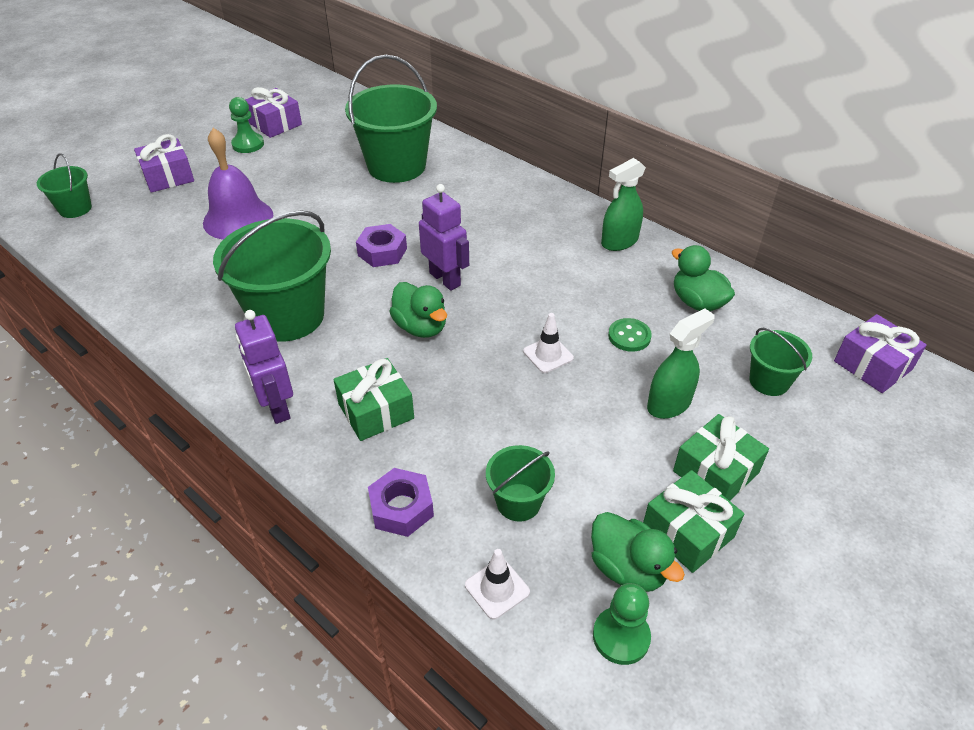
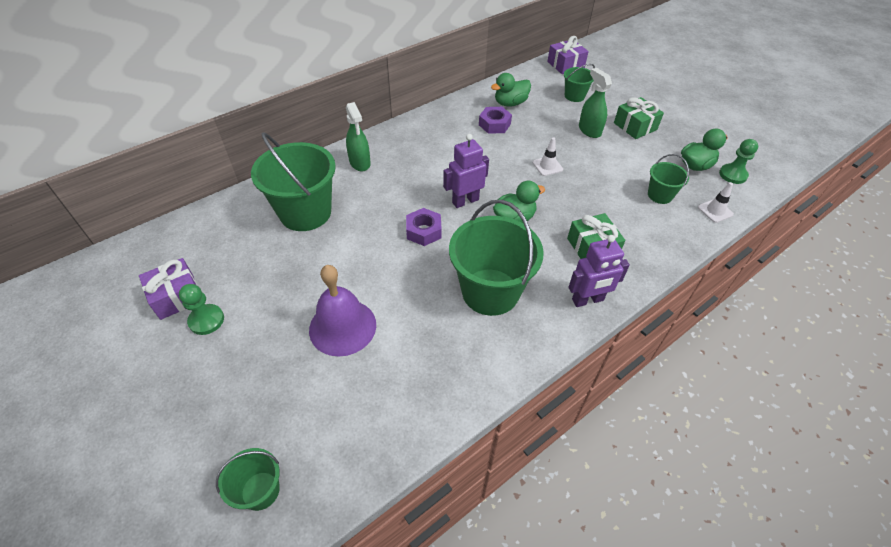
camera: 80 degrees left, 5 degrees up
purple gift [134,134,194,193] -> none
purple nut [368,468,434,537] -> purple nut moved to [479,107,512,134]
green spray bottle [601,158,646,251] -> green spray bottle moved to [346,102,371,171]
green button [608,318,652,352] -> none
green gift [643,470,744,573] -> none

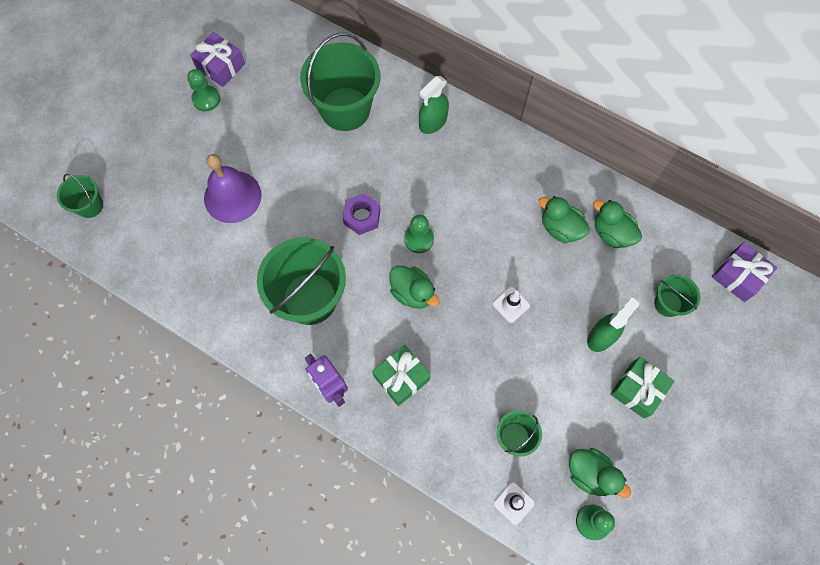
camera: 70 degrees right, 20 degrees up
purple robot [443,134,489,208] -> green pawn [404,215,434,253]
purple nut [479,107,512,134] -> green duck [538,196,590,243]

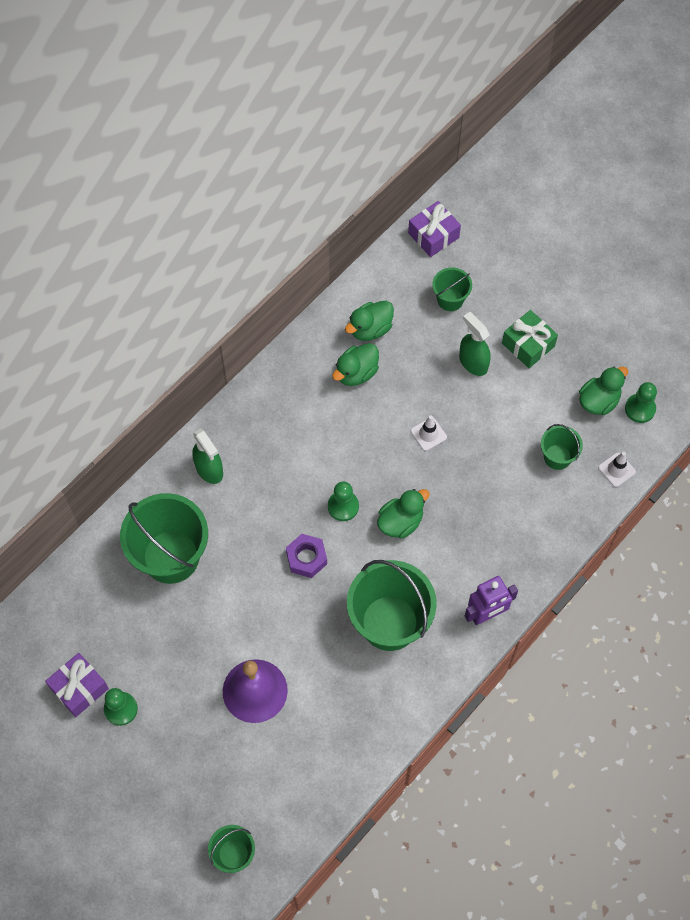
camera: 80 degrees left, 5 degrees down
green gift [372,345,431,406] -> none

